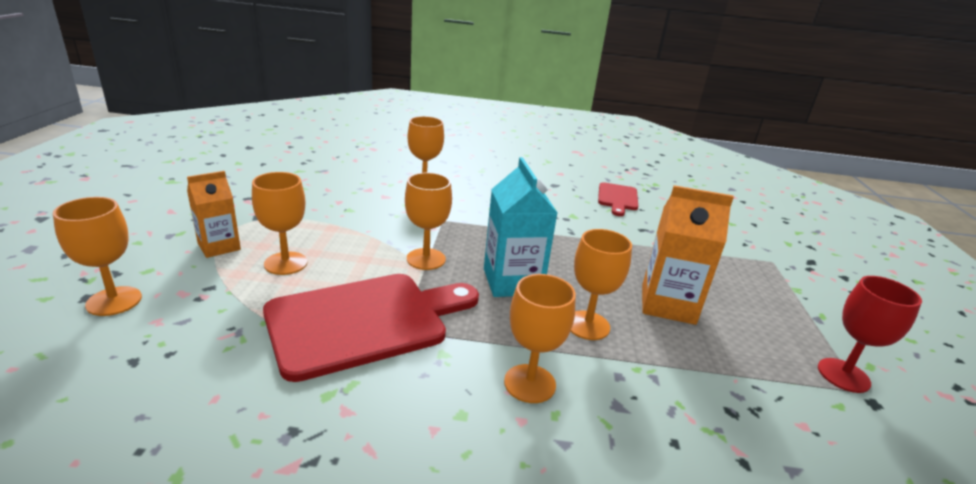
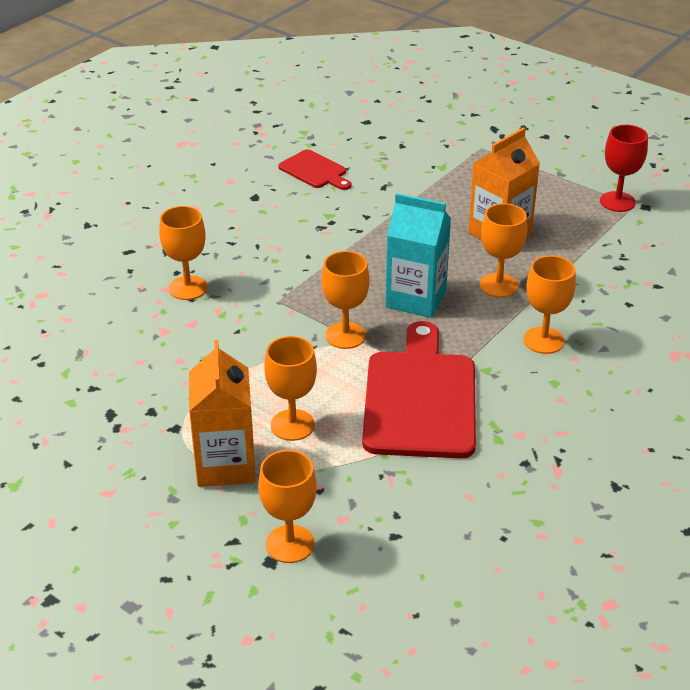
camera: 55 degrees left, 10 degrees up
orange carton [187,171,241,258] -> orange carton [189,340,256,487], size x1.54

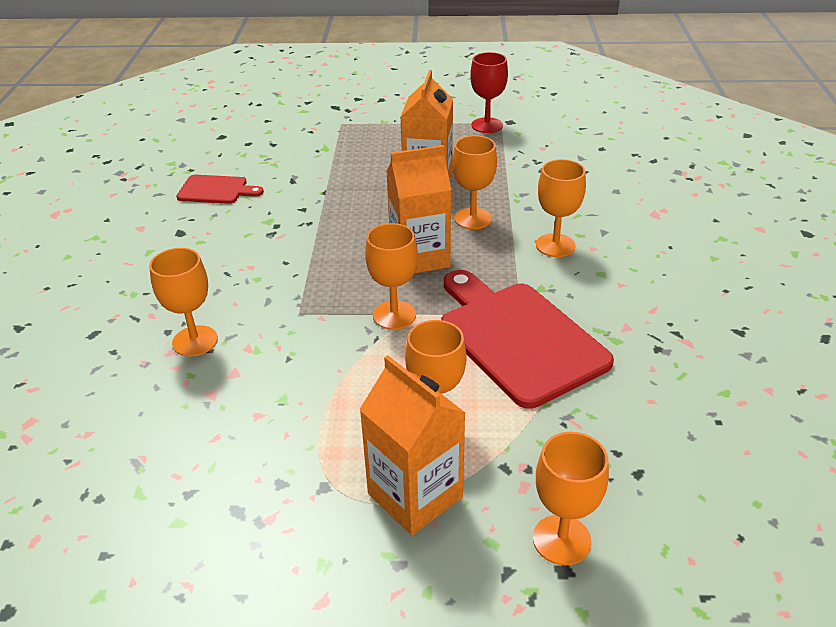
camera: 35 degrees left, 0 degrees up
turquoise carton [385,193,451,318] -> orange carton [386,145,452,274]

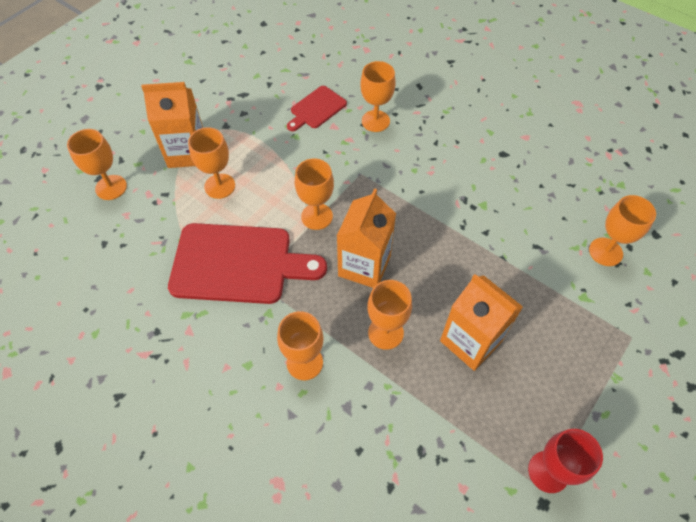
camera: 125 degrees right, 20 degrees up
red cutting board [176,175,264,204] -> red cutting board moved to [287,86,347,131]
none -> orange goblet [589,195,656,266]

